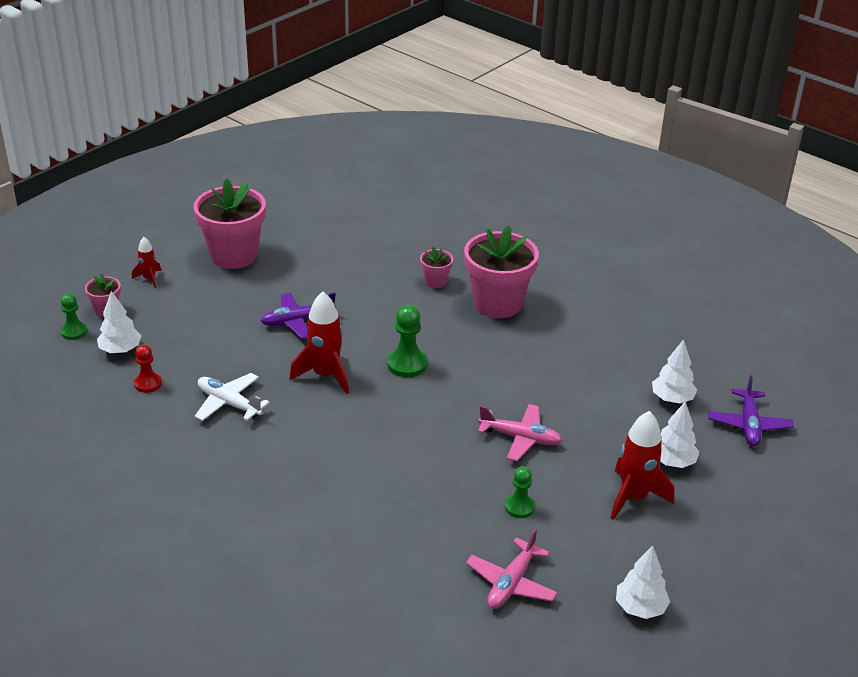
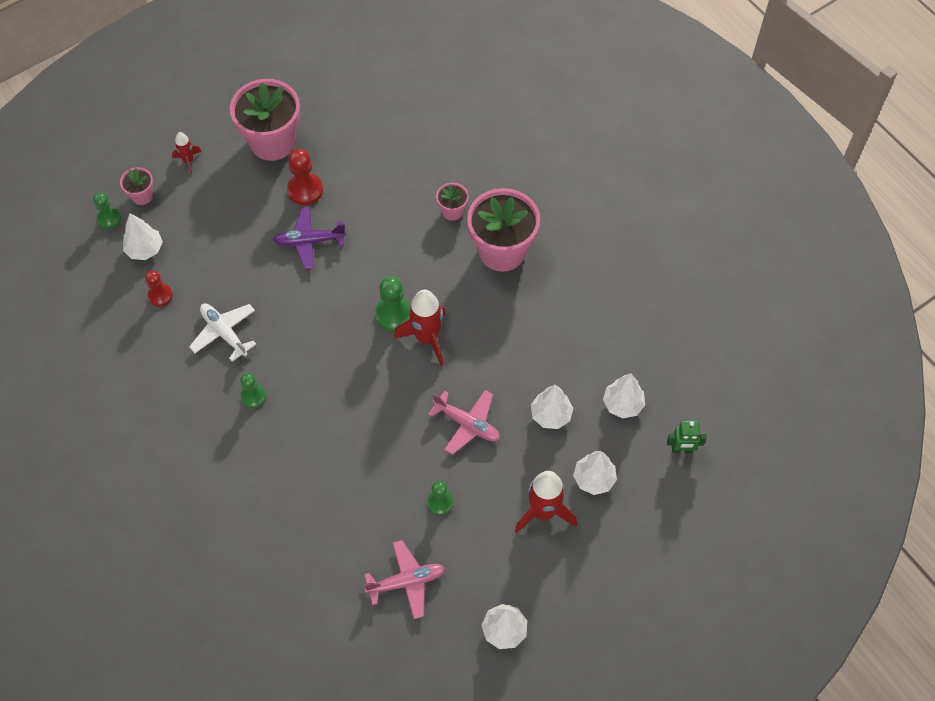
camera: 15 degrees right, 25 degrees up
red rocket [289,291,349,394] -> red rocket moved to [394,290,446,365]
pink plane [466,528,558,609] -> pink plane turned 150 degrees counterclockwise [364,540,445,619]
purple plane [708,375,794,446] -> green robot [667,421,707,453]
none -> green pawn [240,373,266,408]
none -> red pawn [287,149,323,205]
none -> white tree [531,385,573,429]

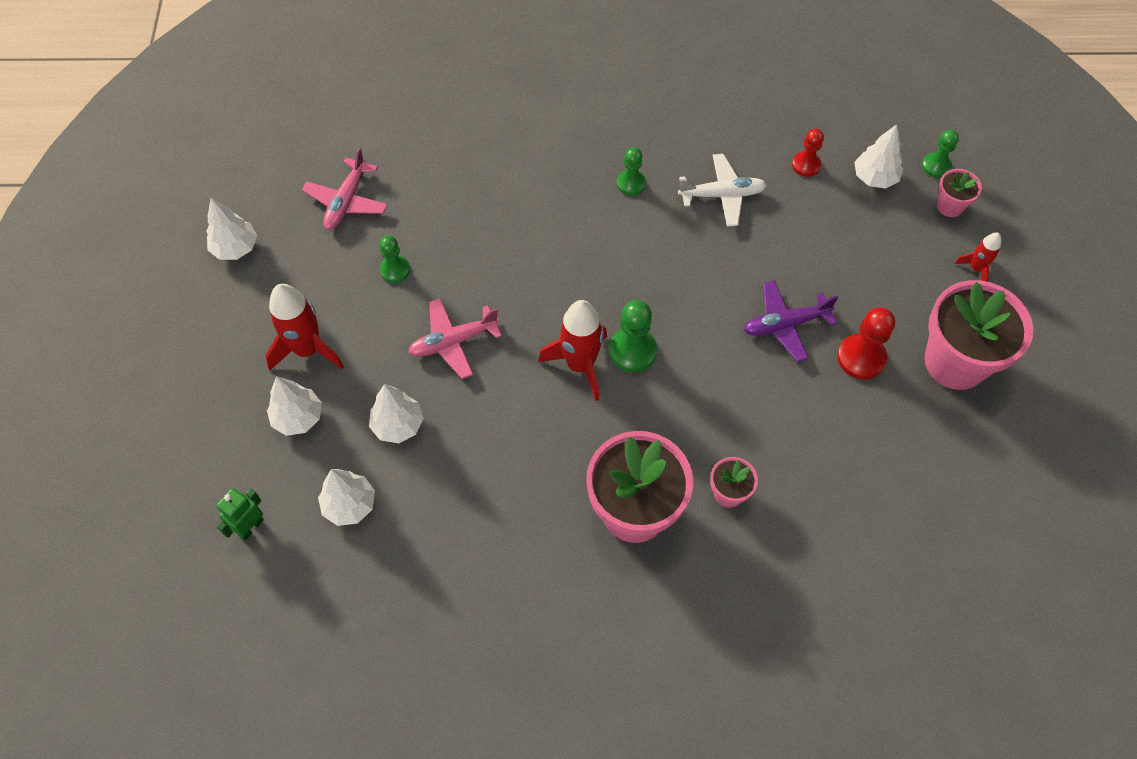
camera: 125 degrees right, 0 degrees up
purple plane [273,207,346,269] -> purple plane turned 135 degrees counterclockwise [744,280,838,362]

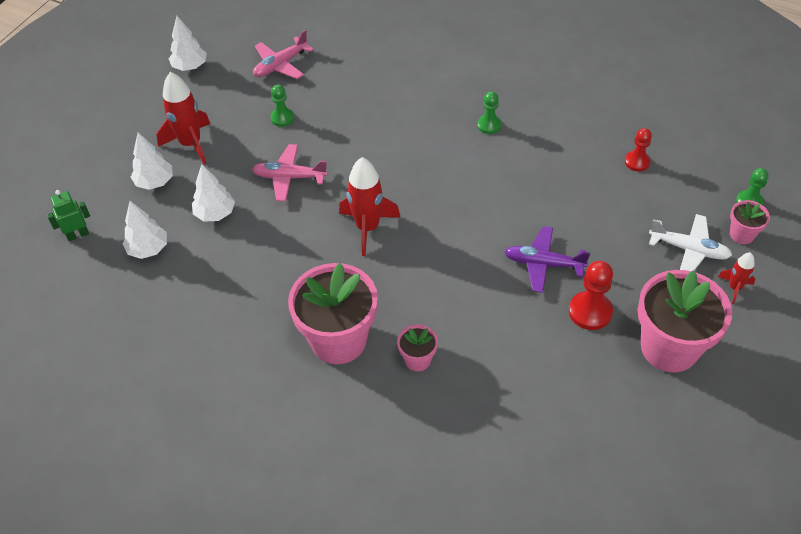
camera: 30 degrees right, 10 degrees down
green pawn [609,300,657,372] -> none
white plane [678,154,767,227] -> white plane moved to [649,214,732,271]
white tree [854,124,903,189] -> none

